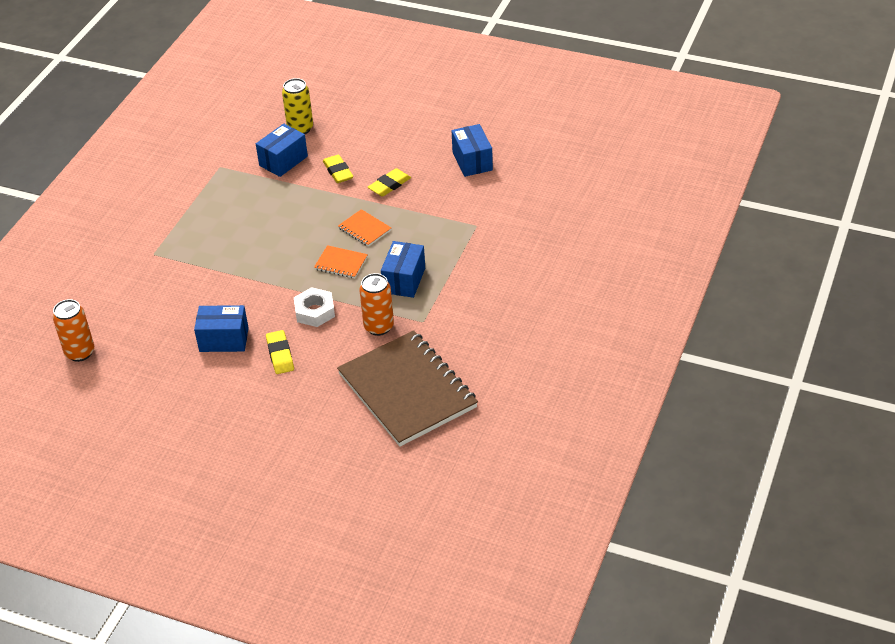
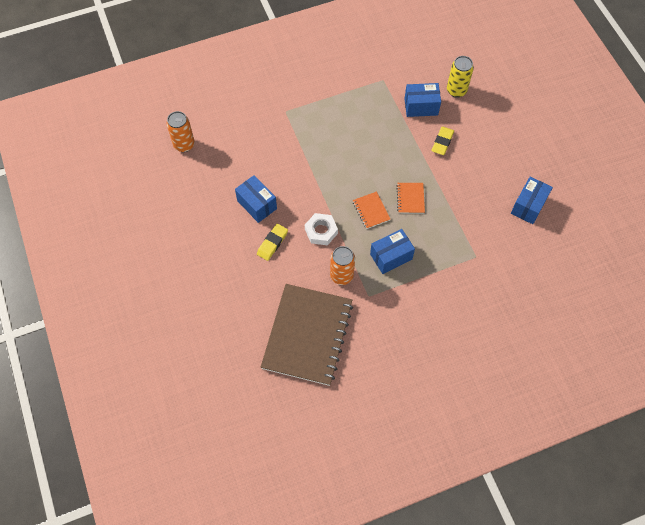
camera: 45 degrees right, 20 degrees up
yellow eraser [368,168,411,197] -> none

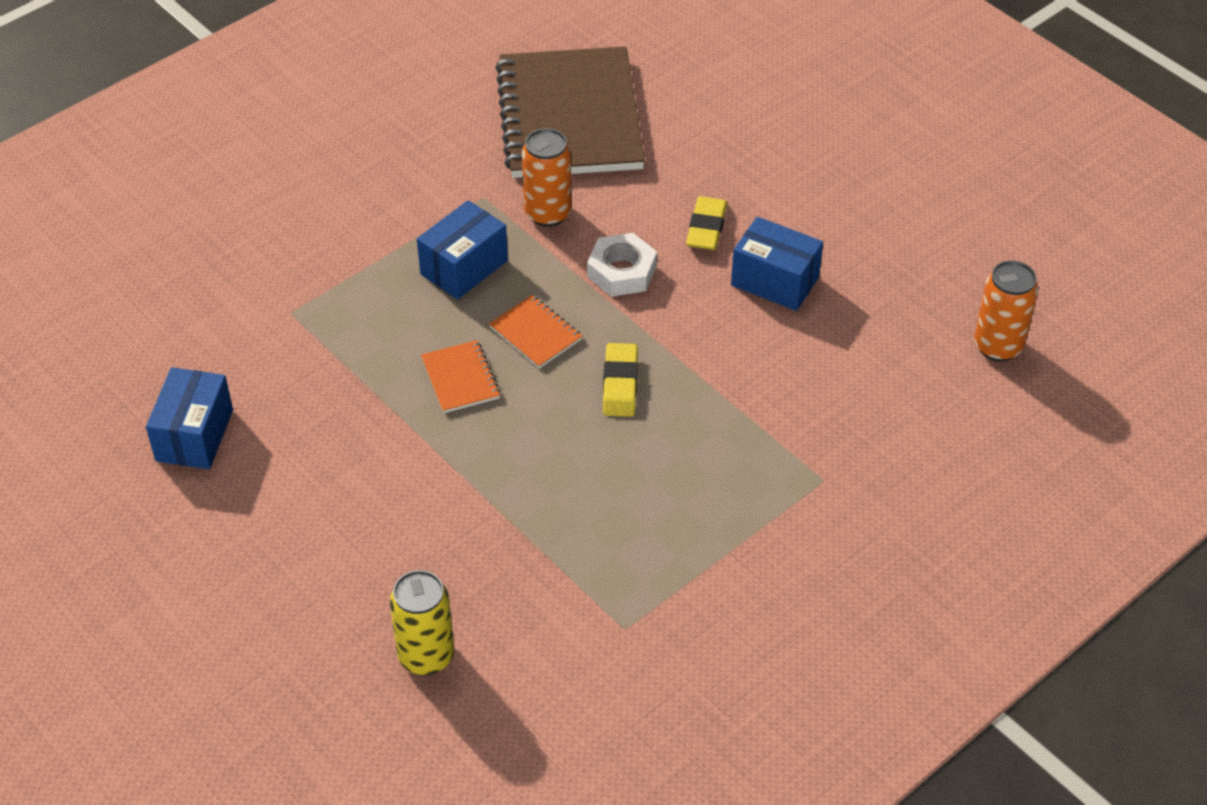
camera: 160 degrees right, 15 degrees down
blue box [404,83,441,117] -> none
yellow eraser [432,127,454,155] -> yellow eraser moved to [603,343,638,417]

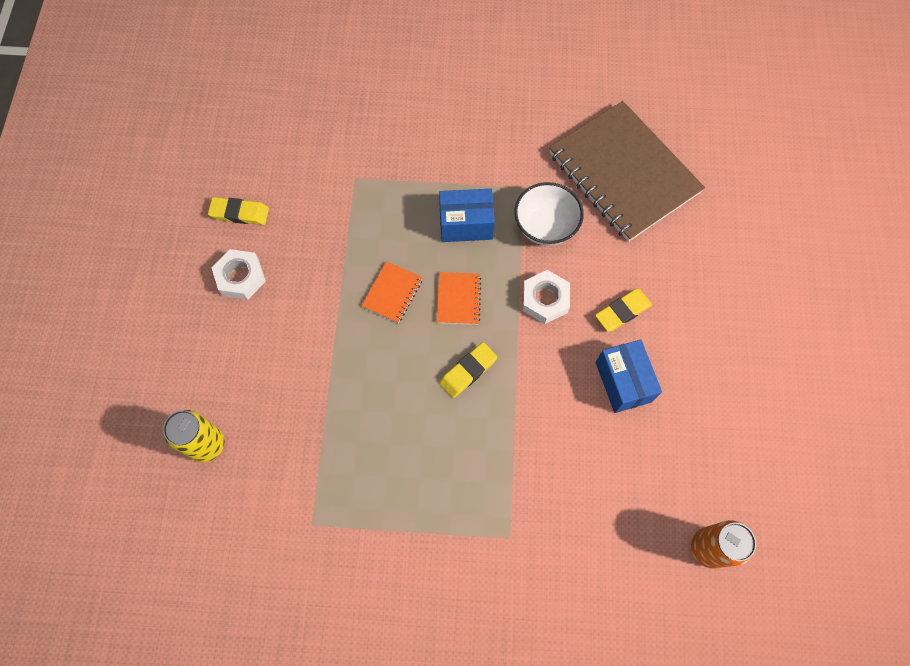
camera: 45 degrees right, 20 degrees up
blue box [146,367,233,469] -> yellow eraser [208,197,269,225]
brown notebook [496,46,645,178] -> brown notebook turned 75 degrees counterclockwise [549,101,705,242]
orange can [522,128,572,227] -> white bowl [514,182,584,246]
none -> white nut [211,249,266,300]

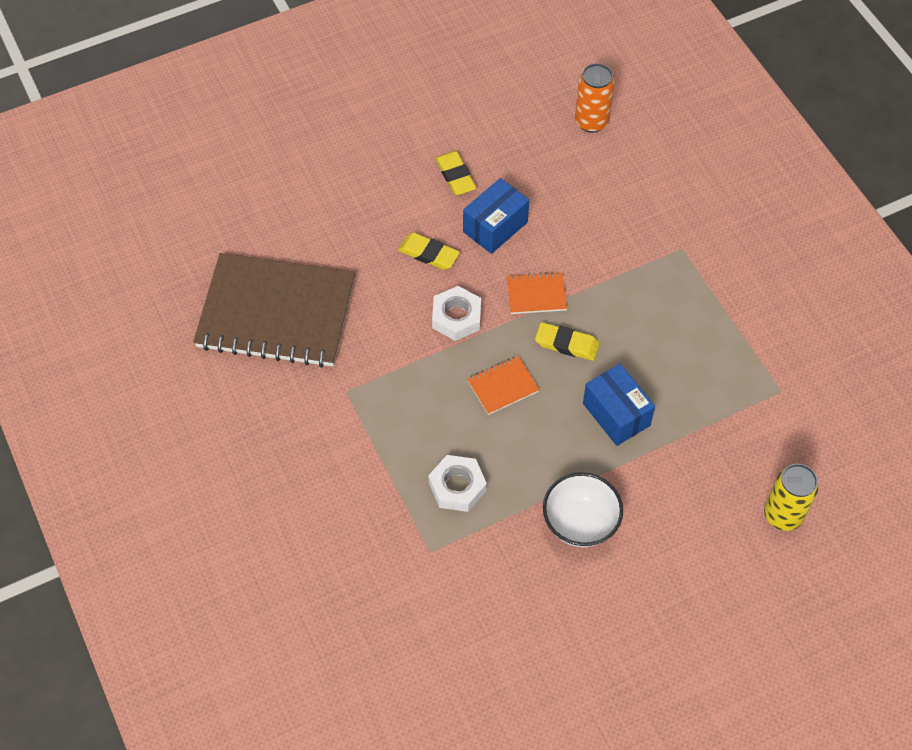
camera: 120 degrees left, 10 degrees down
yellow eraser [208,197,269,225] -> yellow eraser moved to [435,151,476,195]
white nut [211,249,266,300] -> white nut moved to [429,455,487,512]
orange notebook [361,261,423,323] -> orange notebook moved to [507,272,567,314]
blue box [439,189,495,242] -> blue box moved to [583,364,655,446]
white bowl [514,182,584,246] -> white bowl moved to [543,472,623,547]
brown notebook [549,101,705,242] -> brown notebook turned 75 degrees clockwise [193,253,355,368]

